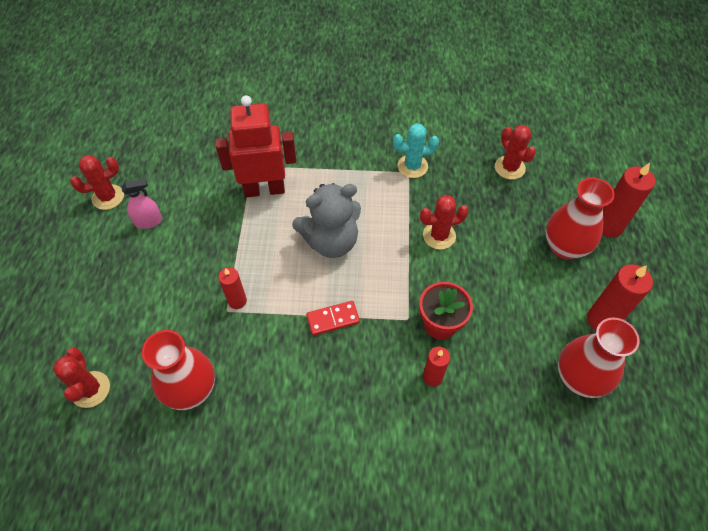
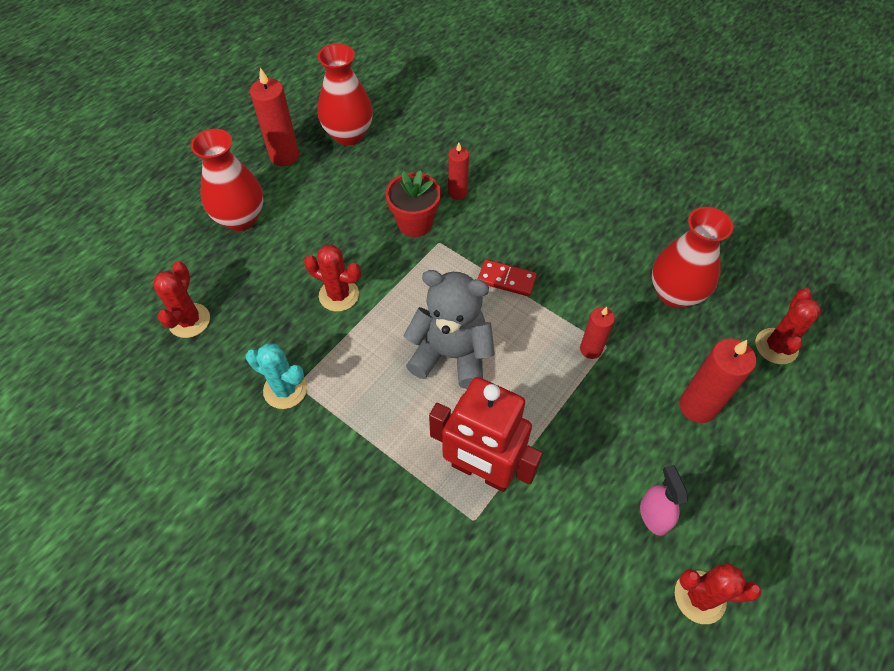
camera: 145 degrees left, 0 degrees up
pink spray bottle [121,178,162,229] -> pink spray bottle turned 60 degrees clockwise [640,465,688,536]
red candle [602,163,656,238] -> red candle moved to [679,338,756,423]

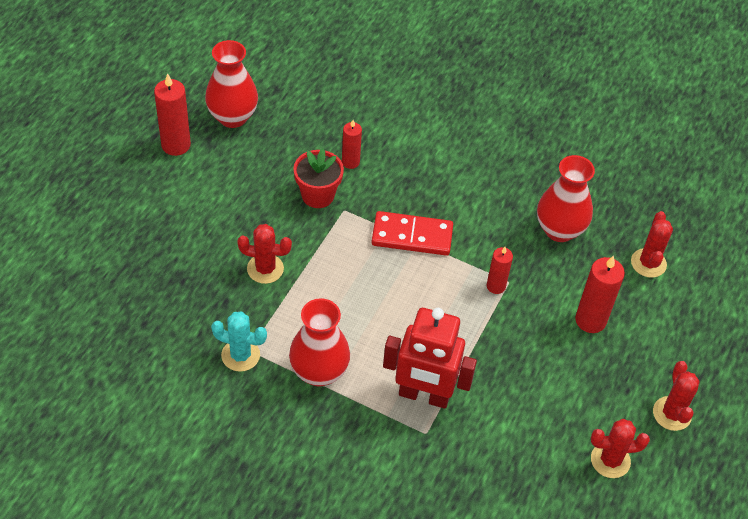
camera: 15 degrees left, 5 degrees down
red cactus [154,261,210,338] -> red cactus moved to [653,361,700,431]
red vase [191,129,264,231] -> red vase moved to [289,298,350,387]
grey teddy bear [403,270,495,389] -> none
red domino [478,260,537,297] -> red domino [372,211,453,256], size x1.59
pink spray bottle [640,465,688,536] -> none

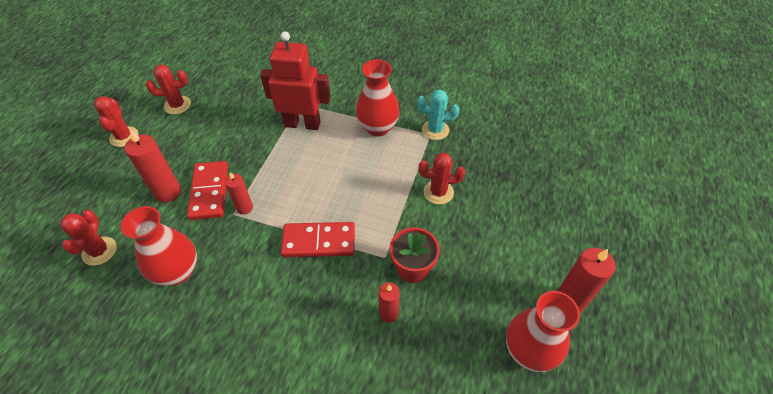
camera: 175 degrees right, 0 degrees up
none -> red domino [187,161,228,220]

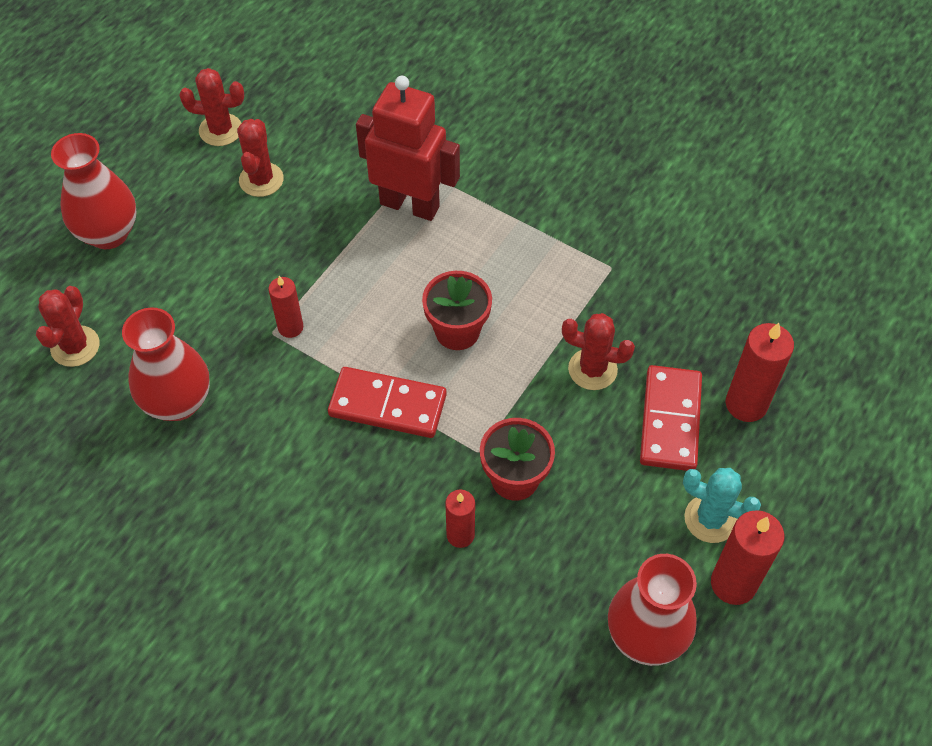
camera: 15 degrees right, 5 degrees up
red cactus [94,96,138,147] -> red cactus moved to [237,119,284,197]
red candle [125,130,181,202] -> red candle moved to [726,323,794,422]
red domino [187,161,228,220] -> red domino moved to [640,365,702,471]
red vase [356,59,400,137] -> red vase moved to [51,133,137,249]
turquoise cactus [417,89,459,140] -> turquoise cactus moved to [683,468,761,543]
none -> red flower pot [422,271,492,350]

